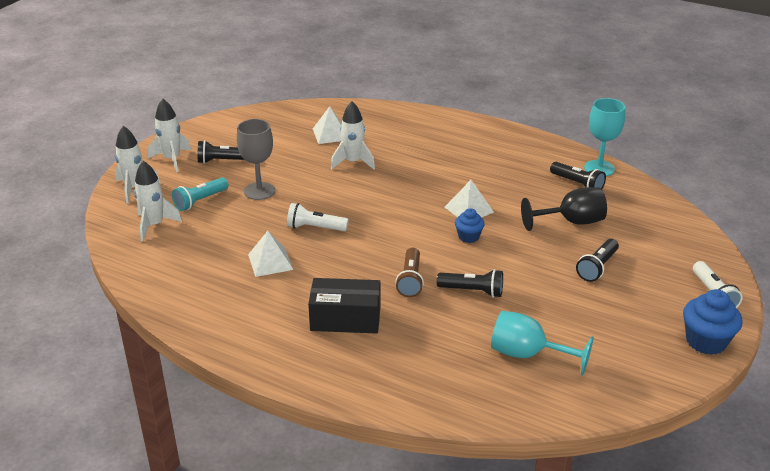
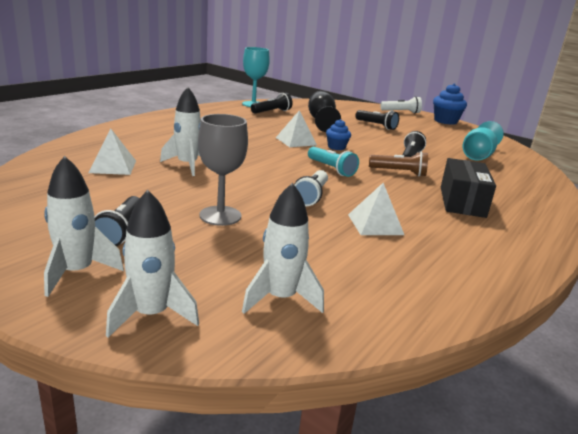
camera: 85 degrees left, 10 degrees down
turquoise flashlight [172,177,228,211] -> turquoise flashlight moved to [308,147,359,177]

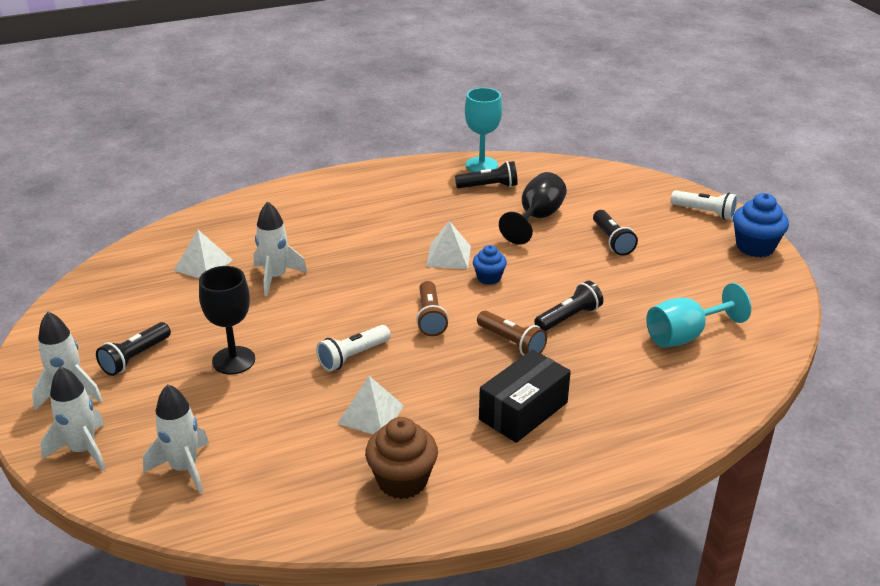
camera: 35 degrees right, 10 degrees up
grey goblet [198,114,248,226] -> black goblet [199,266,255,375]
turquoise flashlight [308,147,359,177] -> brown flashlight [416,281,449,336]
none -> brown cupcake [365,417,438,499]

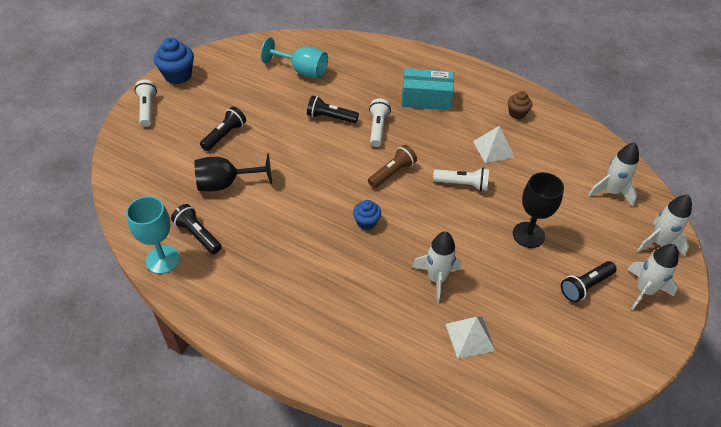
camera: 130 degrees left, 15 degrees up
black flashlight [96,322,171,376] -> black flashlight turned 150 degrees clockwise [561,261,617,302]
brown cupcake [365,417,438,499] -> brown cupcake [508,91,532,119], size x0.60
white pyramid [426,221,471,269] -> none
blue cupcake [473,245,507,285] -> blue cupcake moved to [353,200,381,230]
brown flashlight [477,310,547,356] -> white flashlight [369,98,391,147]
black box [479,349,571,443] -> turquoise box [401,68,454,110]

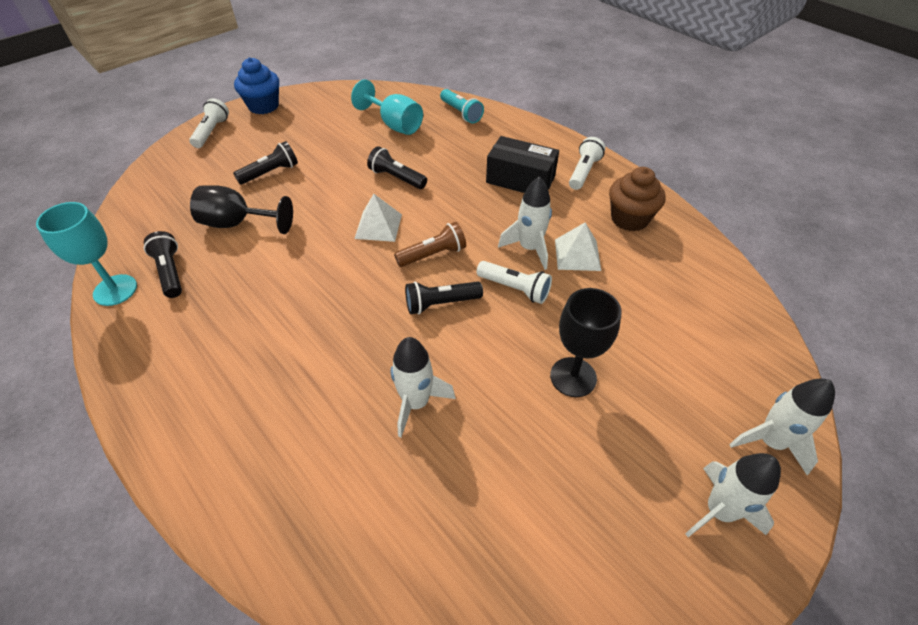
camera: 20 degrees right, 0 degrees up
blue cupcake [353,200,381,230] -> none
white flashlight [369,98,391,147] -> white flashlight moved to [569,137,605,190]
turquoise box [401,68,454,110] -> black box [486,136,559,193]
white pyramid [445,317,496,359] -> white pyramid moved to [354,194,402,242]
brown cupcake [508,91,532,119] -> brown cupcake [609,167,666,231], size x1.65
black flashlight [561,261,617,302] -> black flashlight moved to [405,282,483,315]
white rocket [588,142,639,207] -> white rocket moved to [498,176,552,270]
none -> turquoise flashlight [440,89,484,124]

